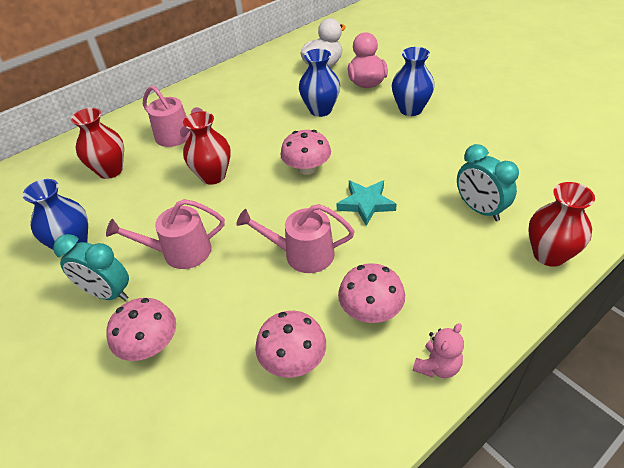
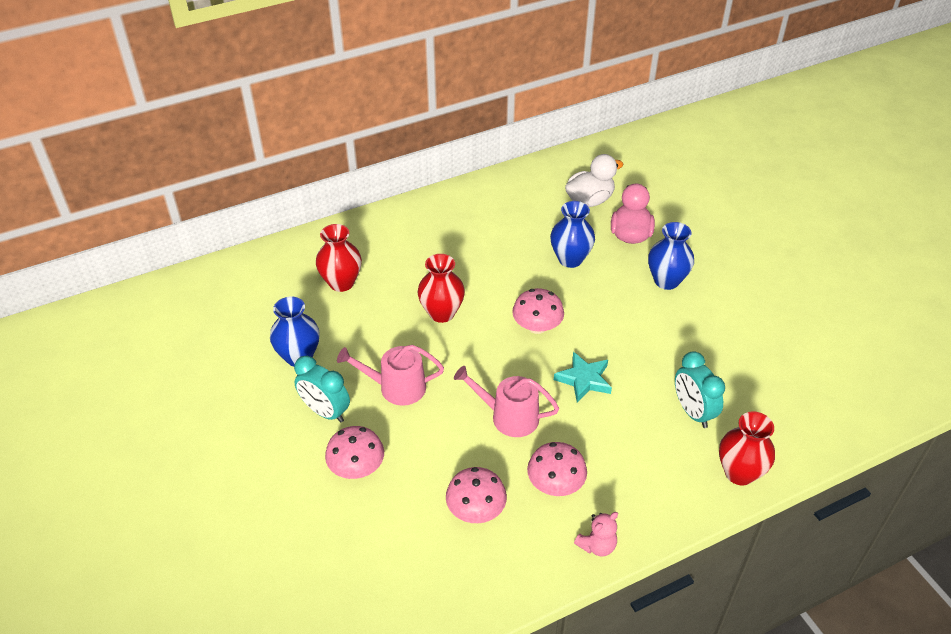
camera: 10 degrees right, 0 degrees up
pink watering can [143,85,203,147] -> none

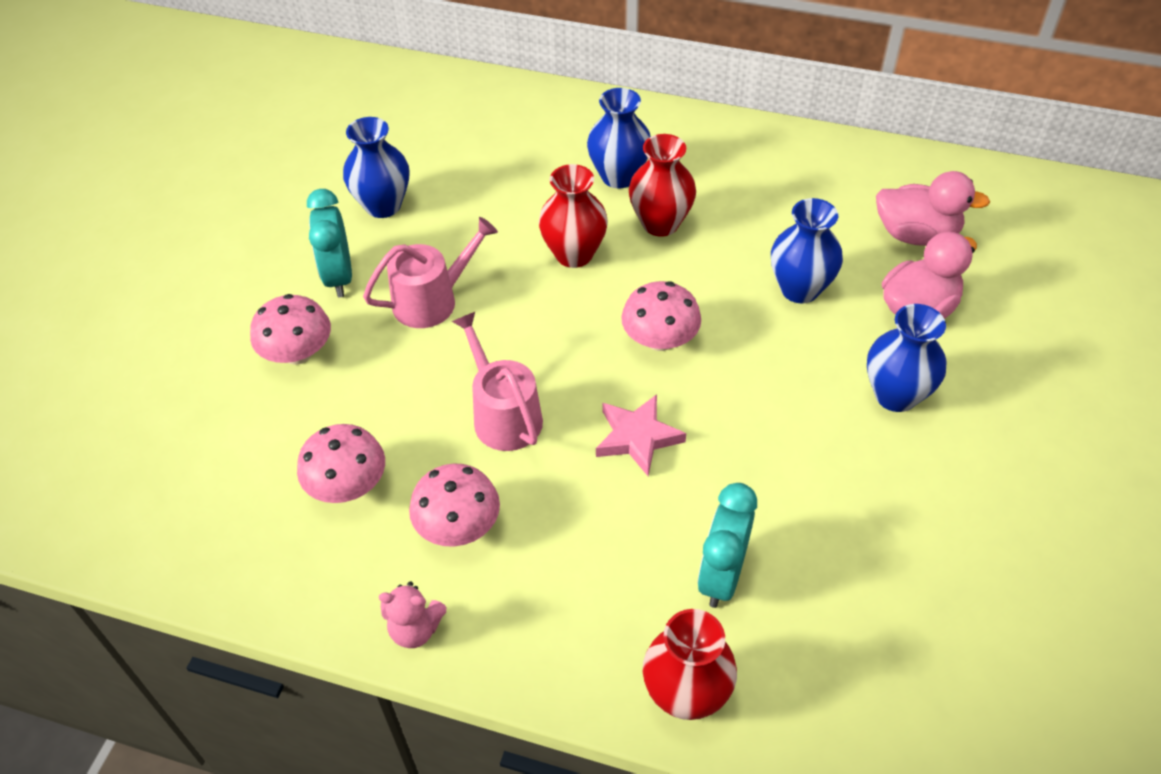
camera: 45 degrees right, 5 degrees up
red vase [316,224,362,292] -> red vase moved to [629,134,696,237]
pink watering can [337,345,444,406] -> pink watering can turned 105 degrees clockwise [363,217,498,328]
turquoise star [554,352,612,402] -> pink star [596,394,686,476]
white duck [565,154,623,207] -> pink duck [876,171,990,246]
none -> blue vase [587,88,651,189]

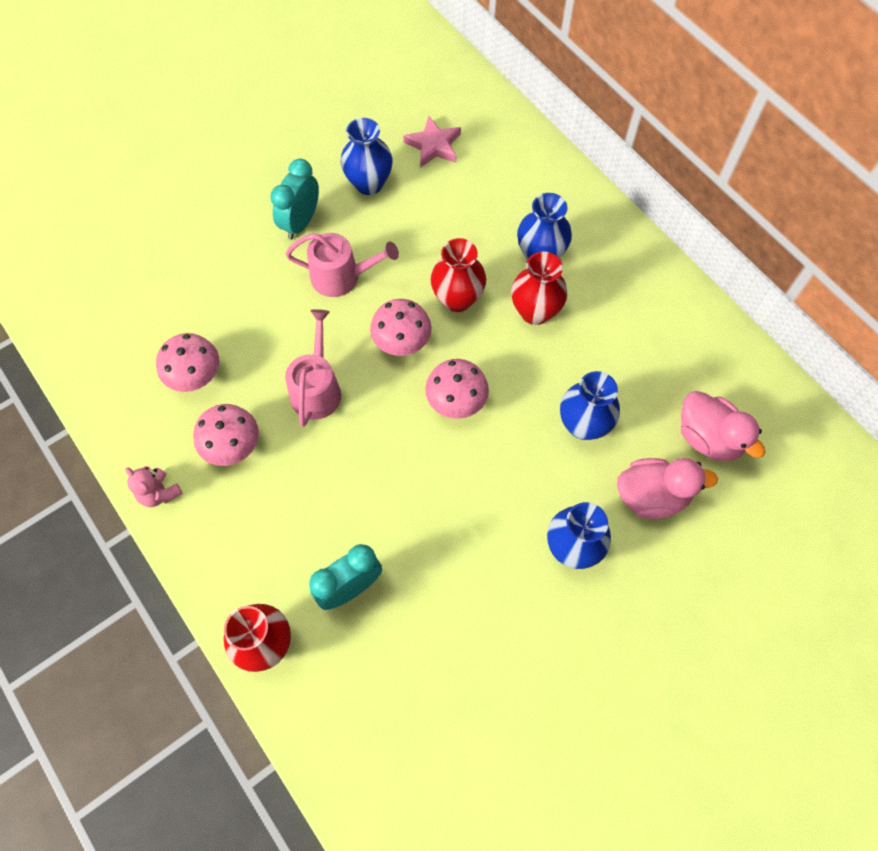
camera: 35 degrees right, 15 degrees up
pink mushroom [250,294,331,365] -> pink mushroom moved to [370,299,432,356]
pink star [596,394,686,476] -> pink star moved to [403,115,461,168]

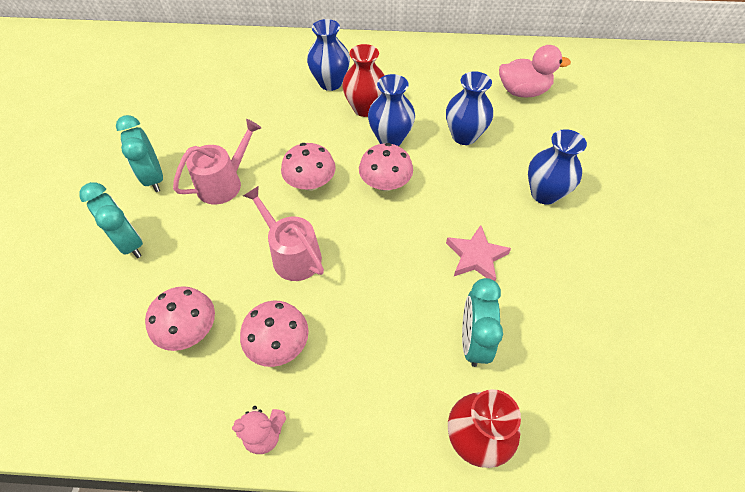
camera: 50 degrees left, 10 degrees down
blue vase [340,118,393,195] -> blue vase moved to [368,74,415,146]
pink star [403,115,461,168] -> pink star moved to [446,225,511,281]
red vase [431,238,486,312] -> none
pink duck [617,458,718,519] -> none
none -> turquoise clock [79,182,143,258]

